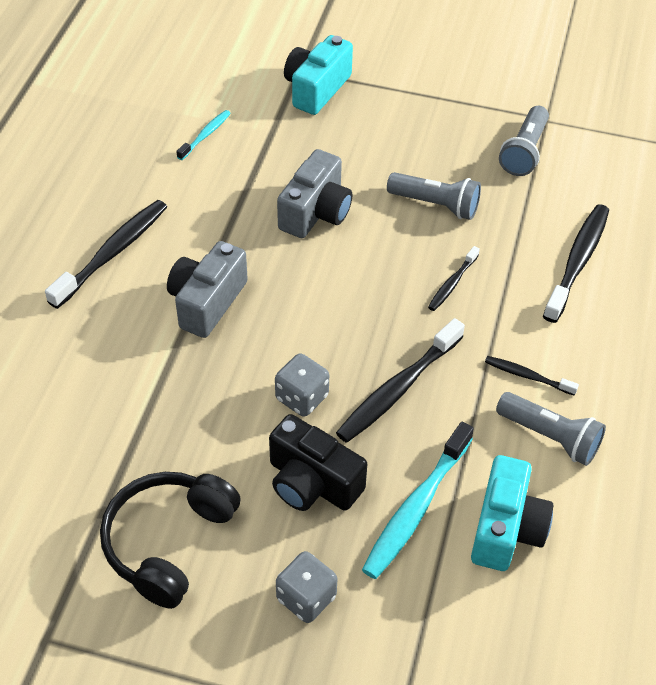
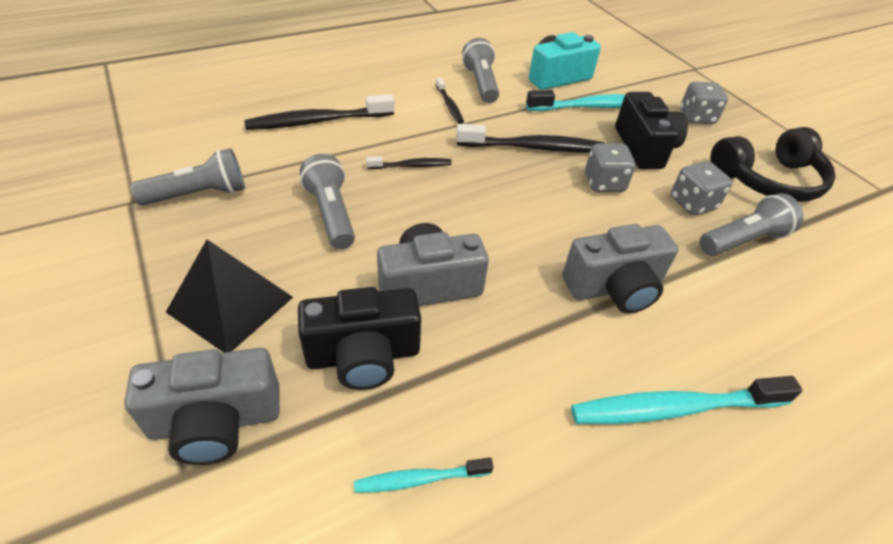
camera: 135 degrees left, 5 degrees down
black toothbrush [45,200,167,309] -> turquoise toothbrush [571,376,803,424]
turquoise camera [284,35,353,115] -> grey camera [124,348,280,465]
none -> black pyramid [166,239,293,352]
none -> black camera [298,287,421,390]
none -> grey dice [671,161,732,215]
none -> grey flashlight [699,193,804,256]

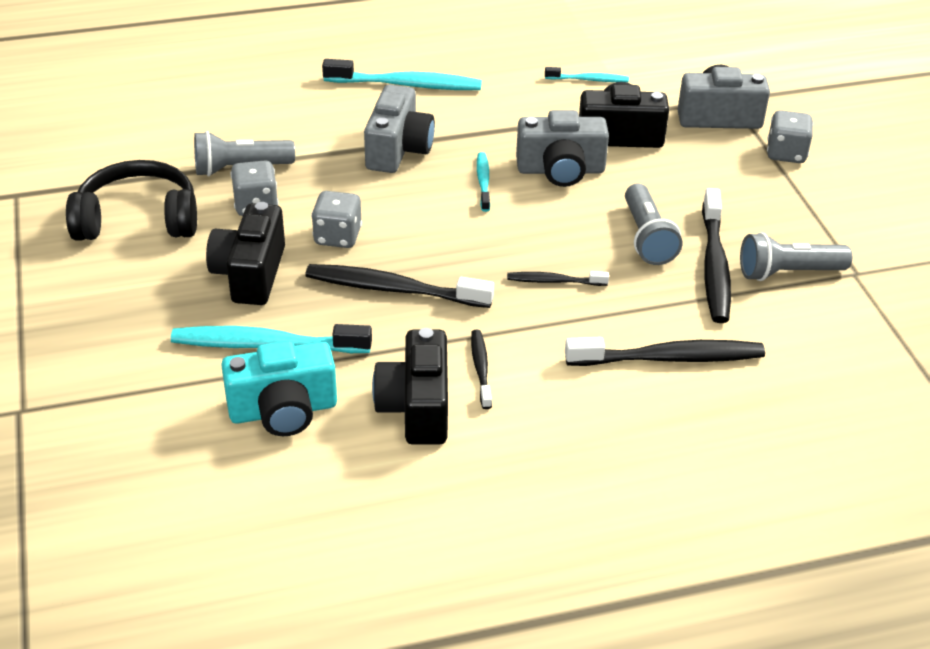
camera: 165 degrees left, 5 degrees down
black pyramid [166,239,293,352] -> none
grey flashlight [462,38,499,103] -> black camera [372,328,448,445]
grey camera [562,224,678,314] -> grey camera turned 105 degrees clockwise [364,85,435,173]
grey dice [680,82,728,124] -> grey dice moved to [767,110,813,163]
none -> turquoise toothbrush [477,152,490,212]
none -> black toothbrush [702,188,731,323]

